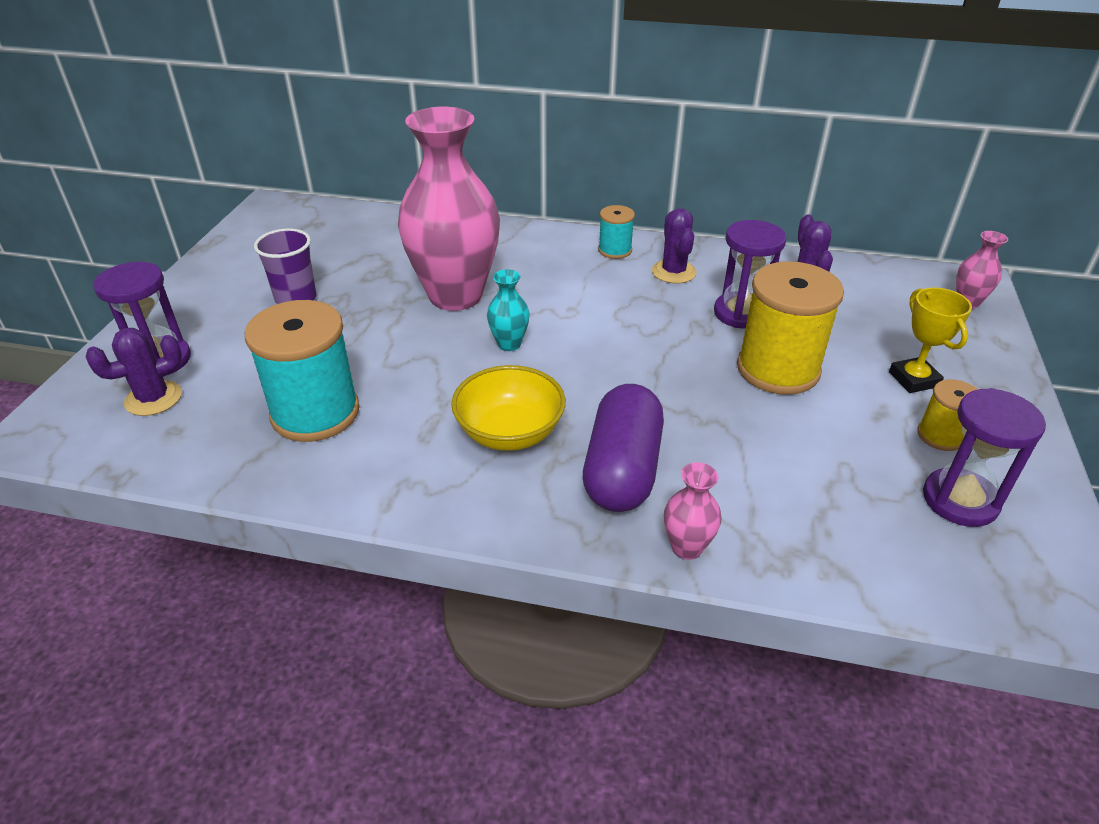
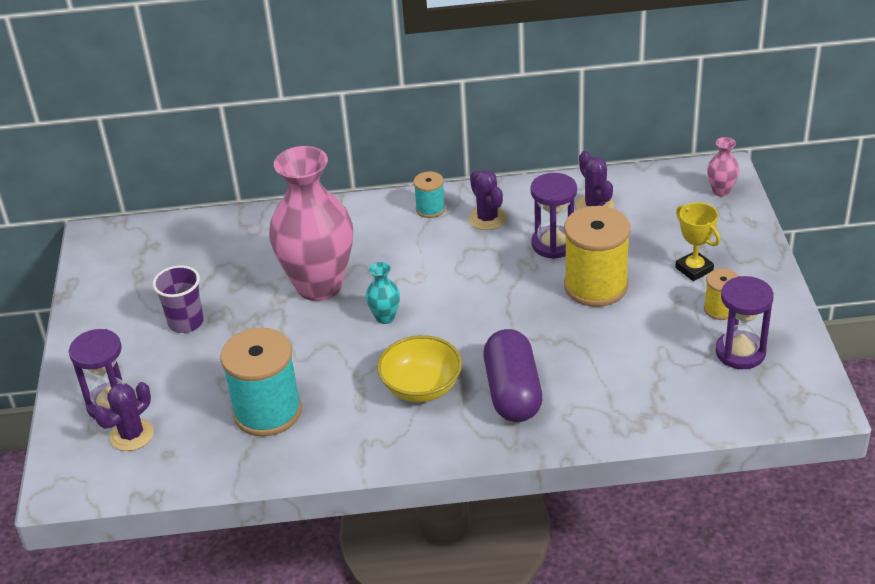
camera: 15 degrees left, 0 degrees up
pink vase [664,462,721,560] -> none

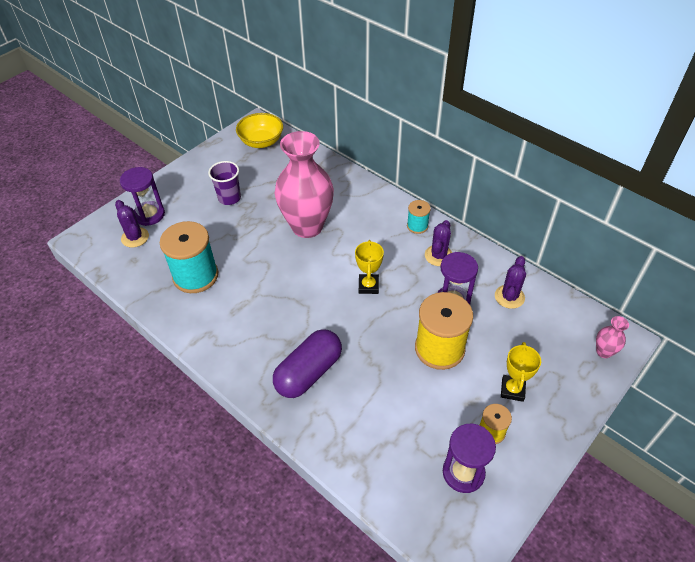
camera: 45 degrees right, 10 degrees up
purple cactus [94,382,154,451] -> purple cactus turned 60 degrees clockwise [115,200,149,248]
turquoise vase [366,262,400,324] -> none
yellow bowl [377,335,462,402] -> yellow bowl moved to [236,113,283,148]
none -> yellow trophy [355,240,384,294]

